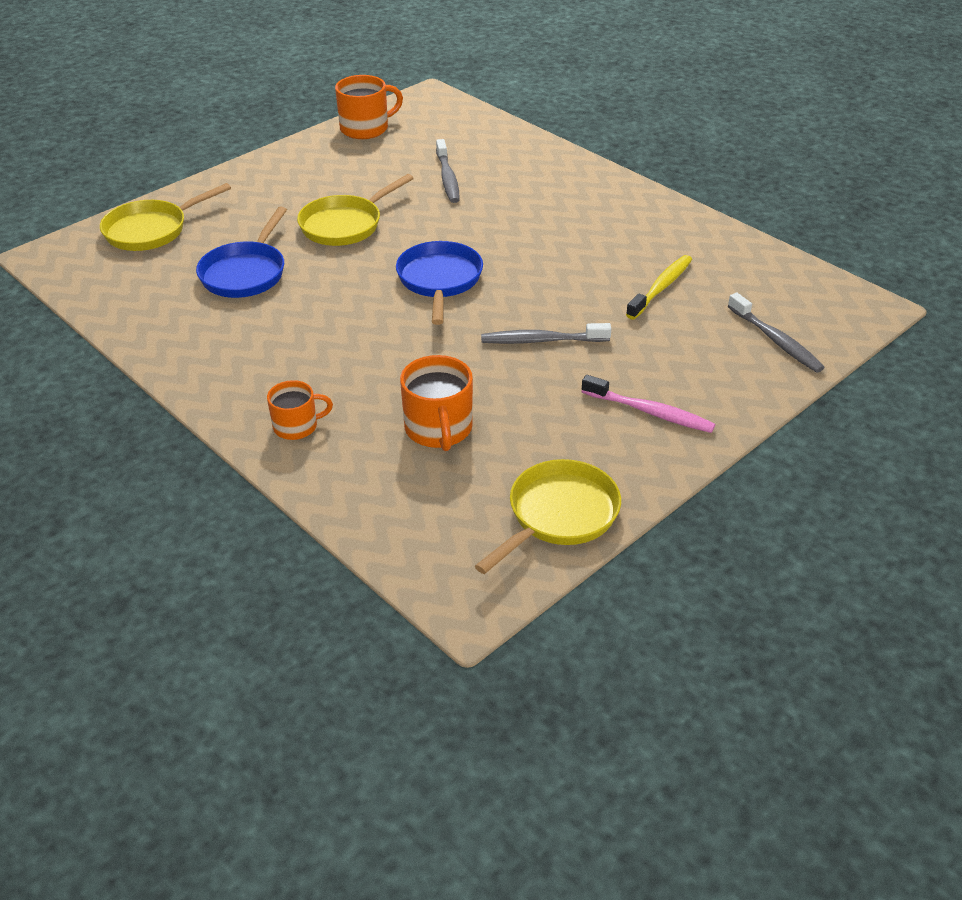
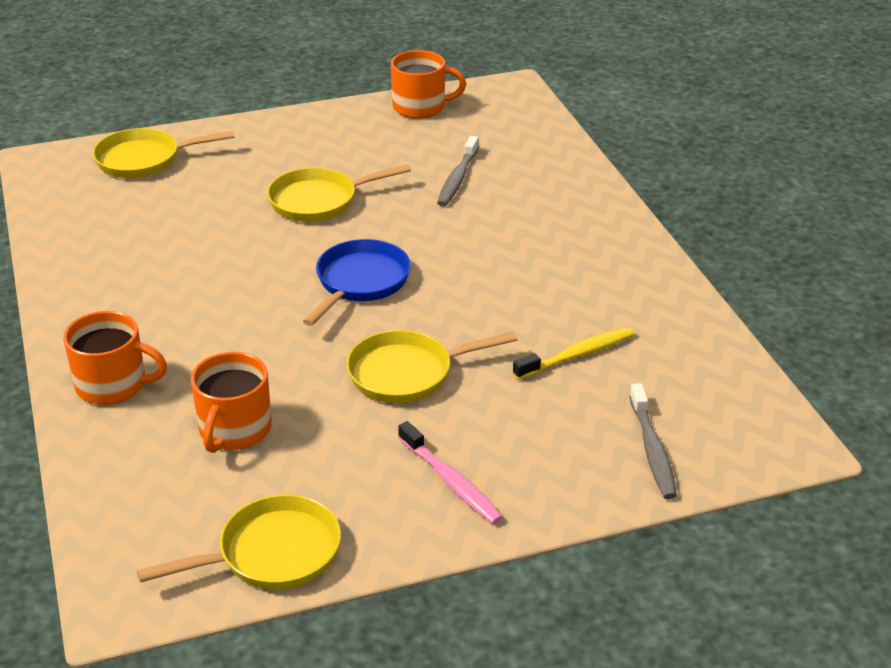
camera: 25 degrees right, 5 degrees down
blue pan [196,206,287,298] -> none
orange mug [267,380,333,440] -> orange mug [63,311,167,405], size x1.55
grey toothbrush [481,323,611,344] -> yellow pan [346,330,517,403]

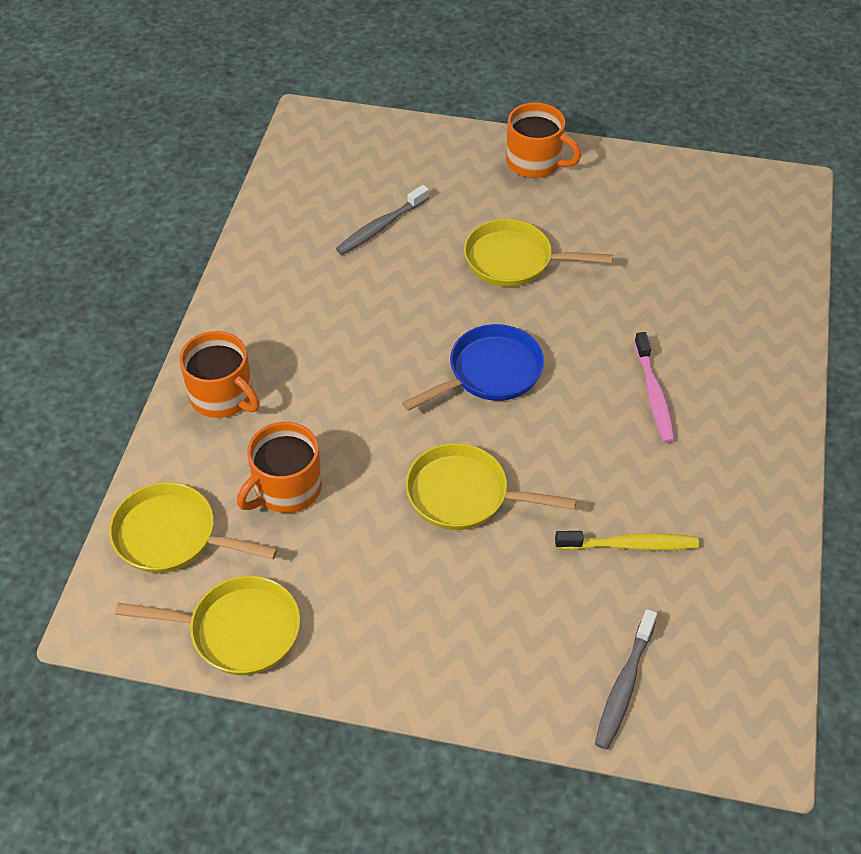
camera: 30 degrees right, 15 degrees up
yellow pan [92,128,235,178] -> yellow pan moved to [109,482,278,573]
orange mug [391,50,466,119] -> orange mug moved to [506,102,581,178]
pink toothbrush [398,421,503,524] -> pink toothbrush moved to [634,332,675,443]
grey toothbrush [437,136,479,207] -> grey toothbrush moved to [336,185,429,255]

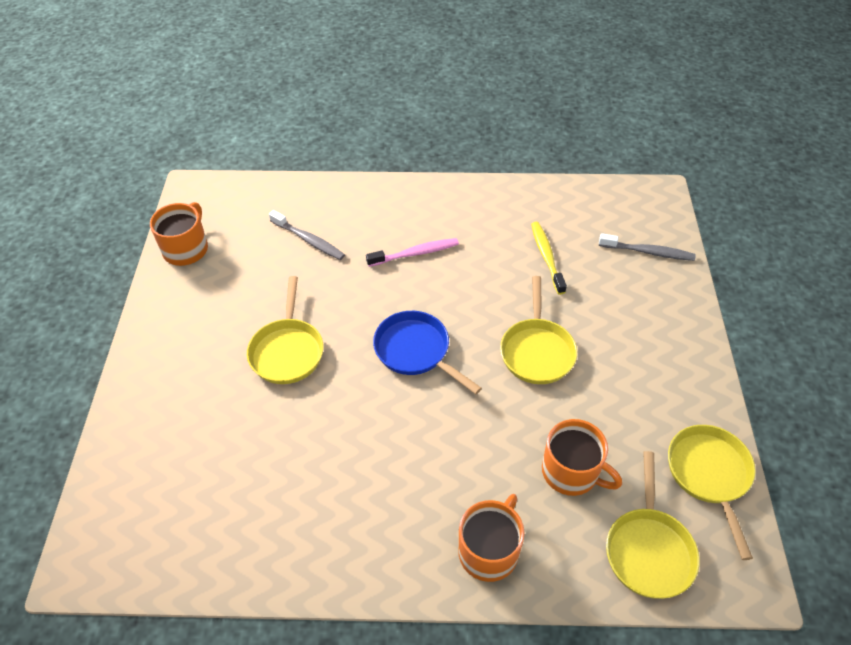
camera: 100 degrees left, 0 degrees up
grey toothbrush [336,185,429,255] -> grey toothbrush moved to [269,210,345,260]
orange mug [506,102,581,178] -> orange mug moved to [150,202,208,266]

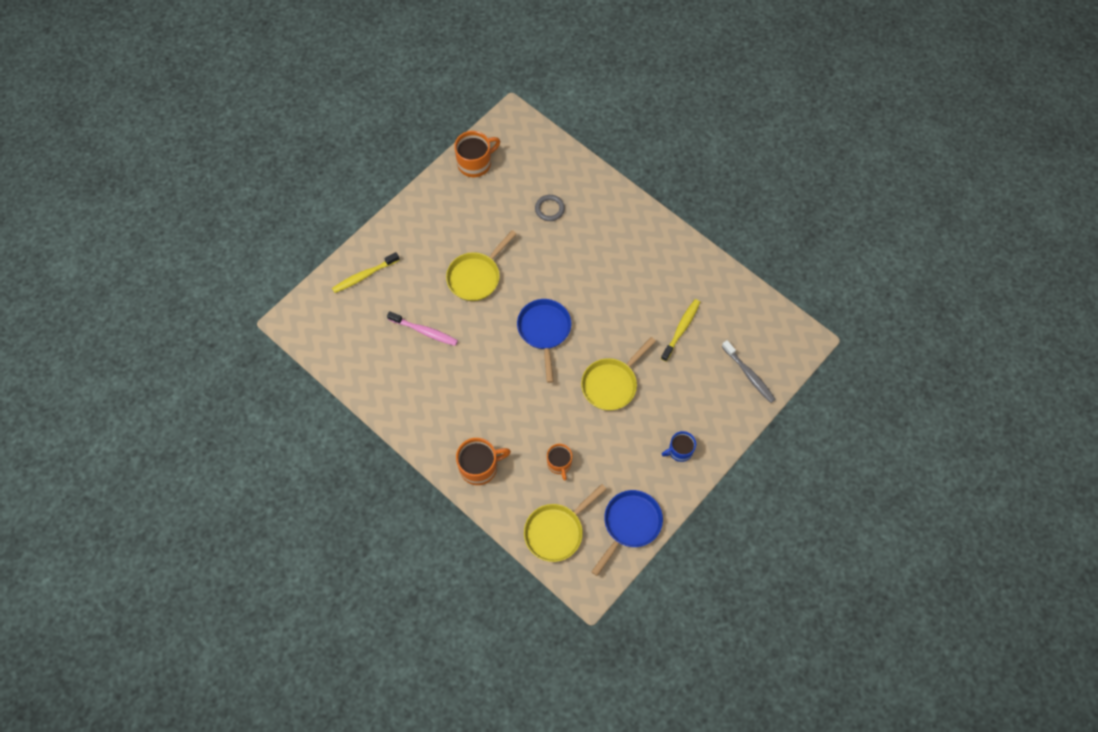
camera: 40 degrees right, 15 degrees up
grey toothbrush [269,210,345,260] -> grey ring [535,195,565,221]
pink toothbrush [366,238,459,267] -> pink toothbrush moved to [387,311,458,346]
orange mug [542,419,622,496] -> orange mug [547,444,572,481], size x0.65
yellow pan [668,425,756,560] -> blue pan [591,490,663,576]
none -> yellow toothbrush [332,252,400,293]
none -> blue mug [661,431,696,462]

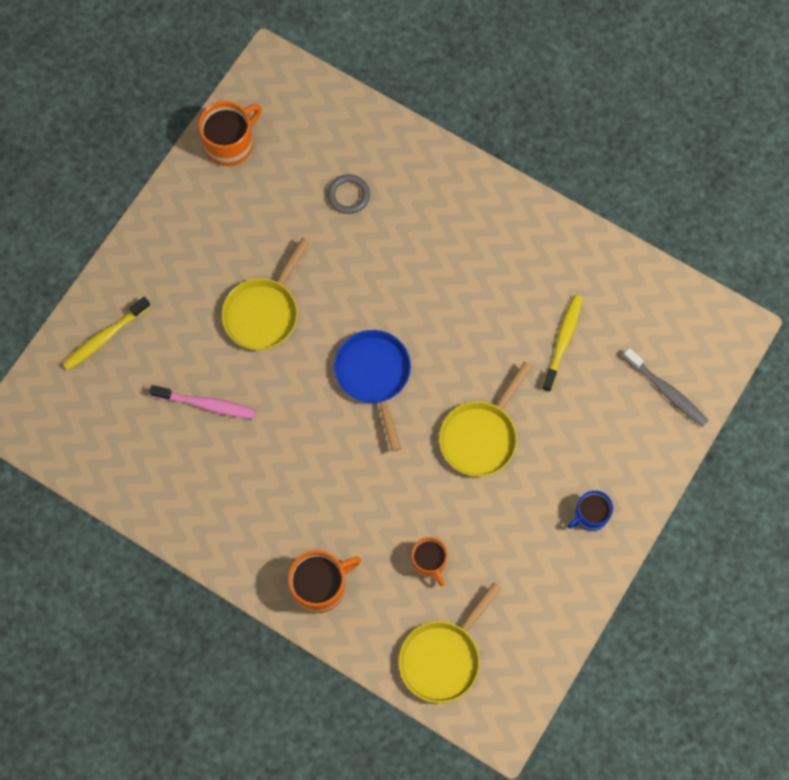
camera: 10 degrees left, 5 degrees up
blue pan [591,490,663,576] -> none

